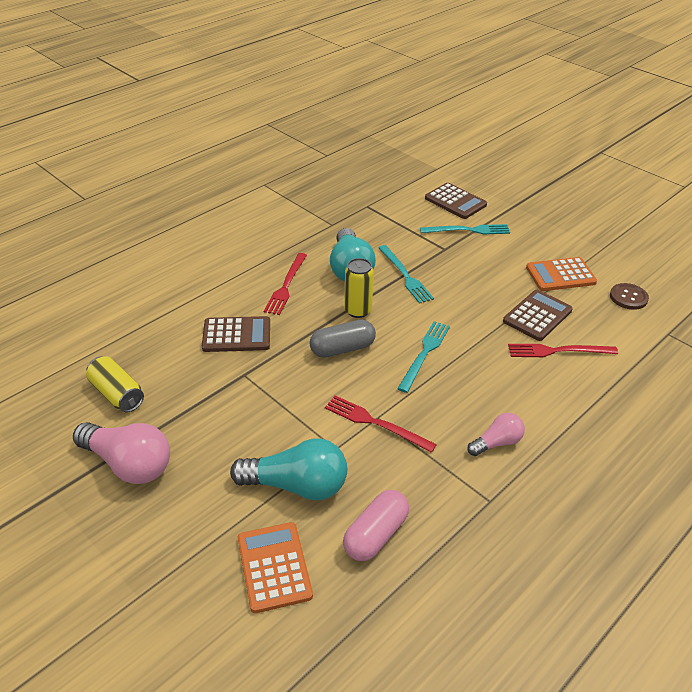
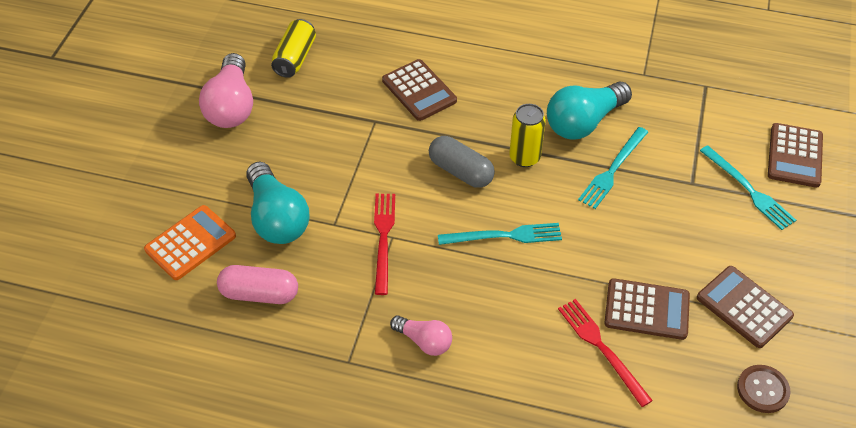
camera: 60 degrees right, 10 degrees up
red fork [264,253,307,315] -> none
orange calculator [526,257,597,291] -> brown calculator [697,266,794,348]

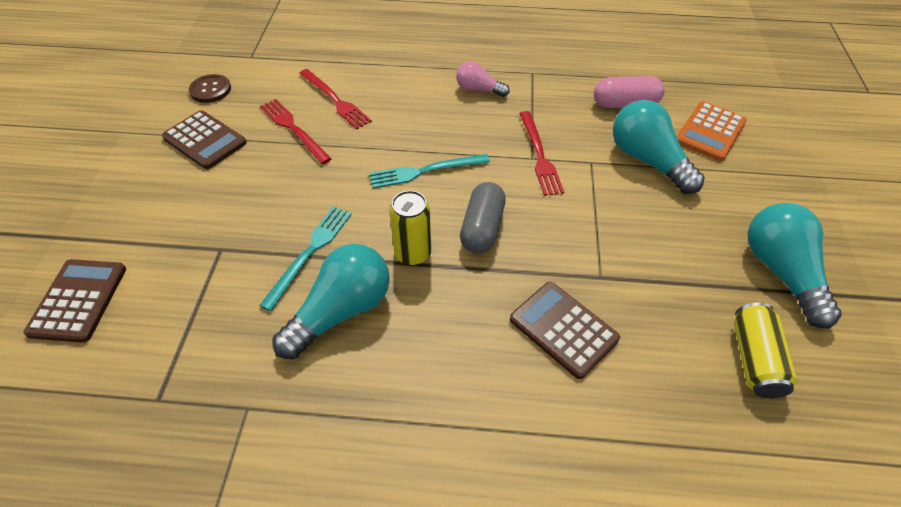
camera: 170 degrees right, 0 degrees up
pink light bulb [199,53,253,128] -> turquoise light bulb [747,203,841,329]
grey capsule [429,136,495,188] -> grey capsule turned 75 degrees clockwise [460,182,506,254]
brown calculator [605,278,690,340] -> red fork [260,99,332,164]
turquoise fork [700,145,796,230] -> none

